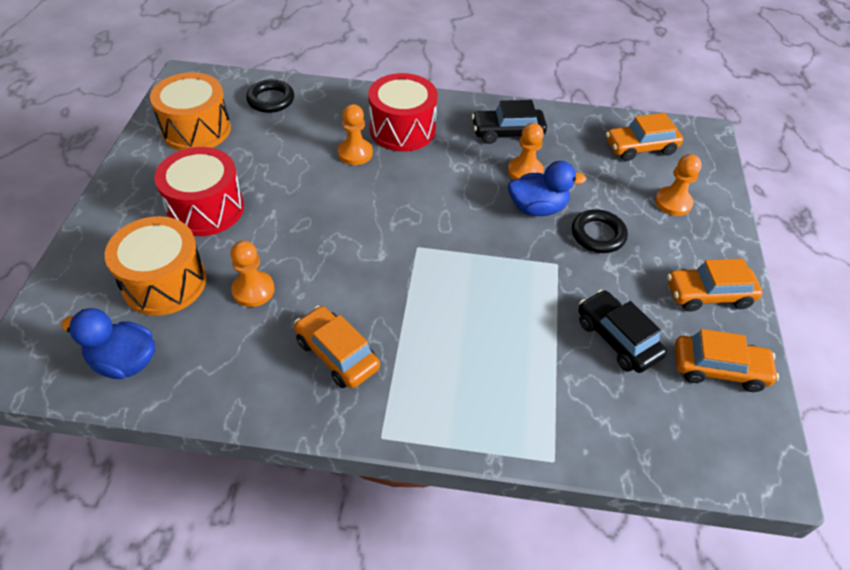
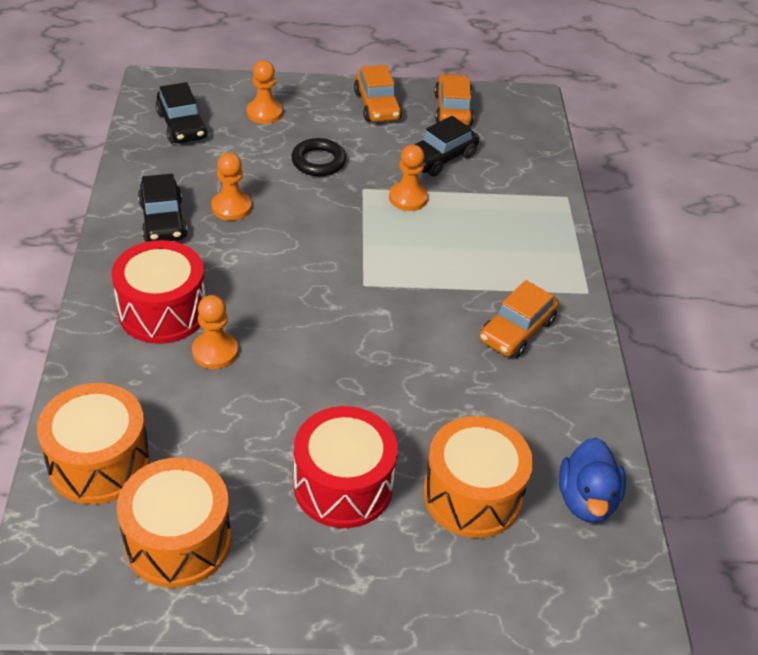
camera: 100 degrees left, 5 degrees down
orange pawn [230,241,275,307] -> orange pawn moved to [389,144,428,211]
black ring [246,79,294,113] -> orange drum [37,383,150,504]
blue duck [508,161,586,216] -> none
orange car [606,113,683,161] -> black car [156,82,208,144]

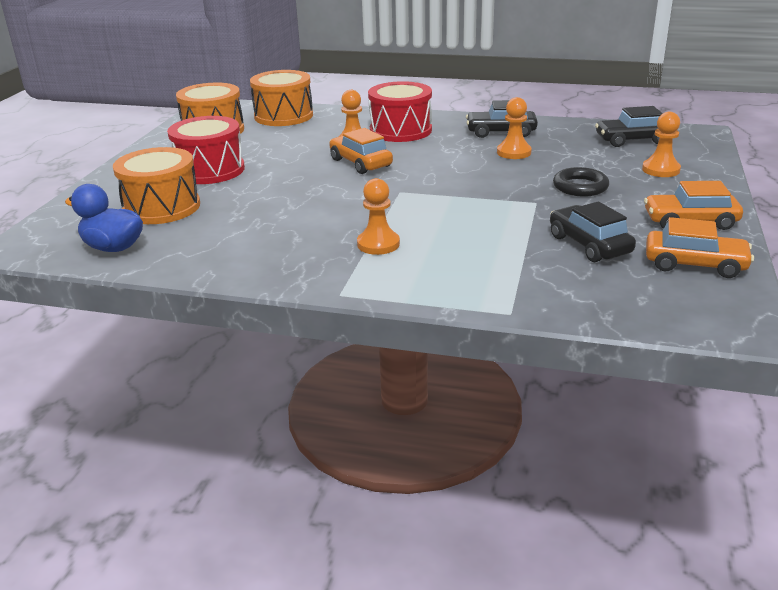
camera: 110 degrees right, 15 degrees down
orange pawn [389,144,428,211] -> orange pawn moved to [357,178,400,255]
orange car [480,280,559,358] -> orange car moved to [329,128,393,174]

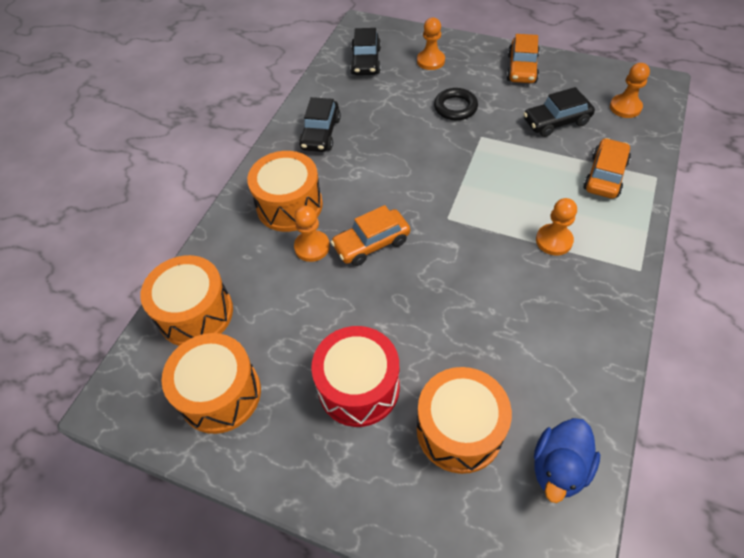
camera: 80 degrees left, 25 degrees up
red drum [368,81,432,142] -> orange drum [247,151,323,232]
orange pawn [497,97,532,159] -> orange pawn moved to [610,63,650,118]
orange car [646,217,754,278] -> orange car moved to [583,138,631,199]

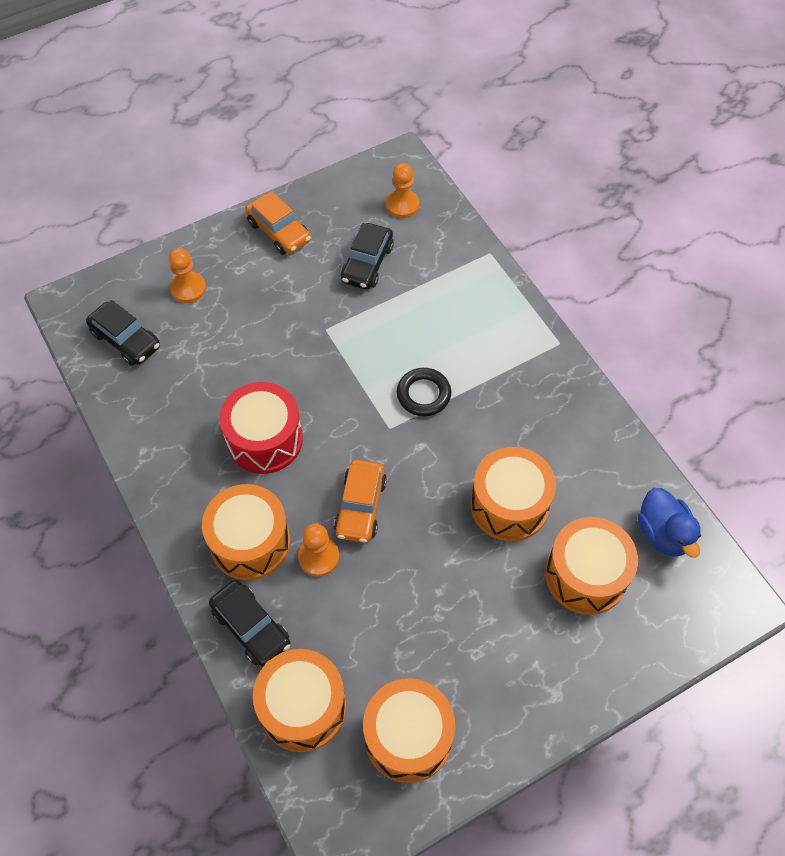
camera: 55 degrees left, 5 degrees up
black car [299,97,341,152] -> black car moved to [209,580,291,667]
red drum [311,326,400,427] -> red drum moved to [220,382,303,474]
black ring [434,88,478,120] -> black ring moved to [397,368,451,416]
orange pawn [536,198,577,256] -> none
orange car [583,138,631,199] -> none
none -> orange drum [470,447,556,541]

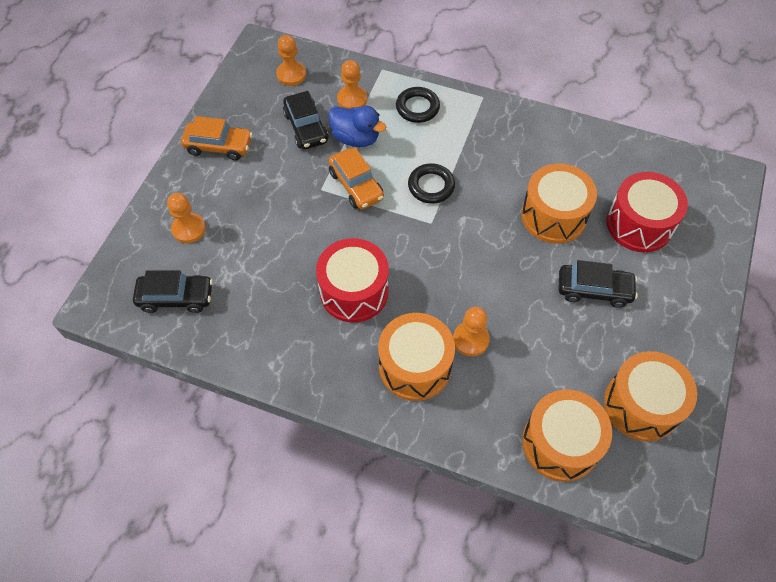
camera: 40 degrees left, 0 degrees up
black car [209,580,291,667] -> black car moved to [559,260,638,308]
orange car [334,460,387,543] -> orange car moved to [328,148,384,209]
orange drum [545,517,638,615] -> red drum [607,172,688,252]
blue duck [637,488,701,558] -> blue duck moved to [328,106,386,147]
none -> orange pawn [337,60,367,109]
none -> black ring [396,87,440,123]

